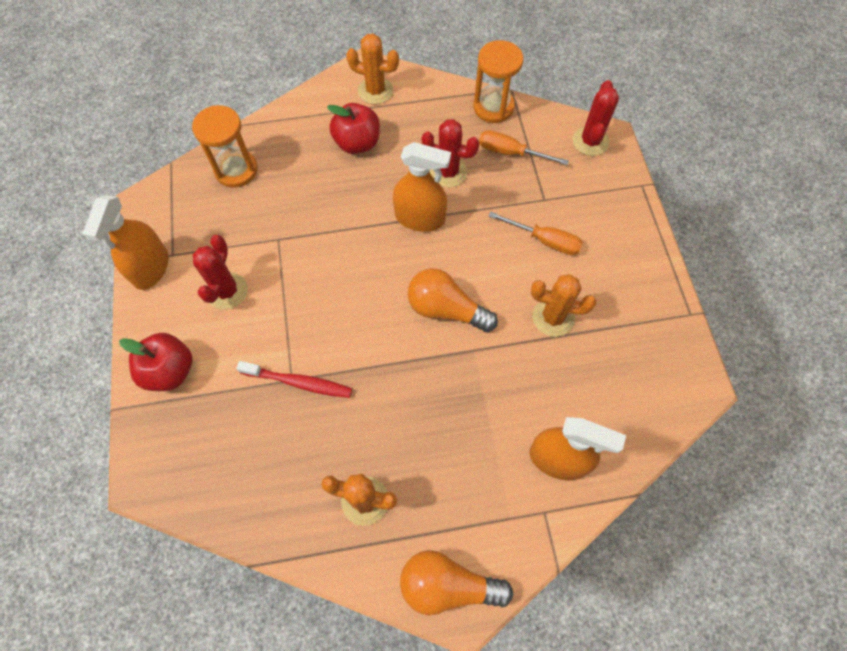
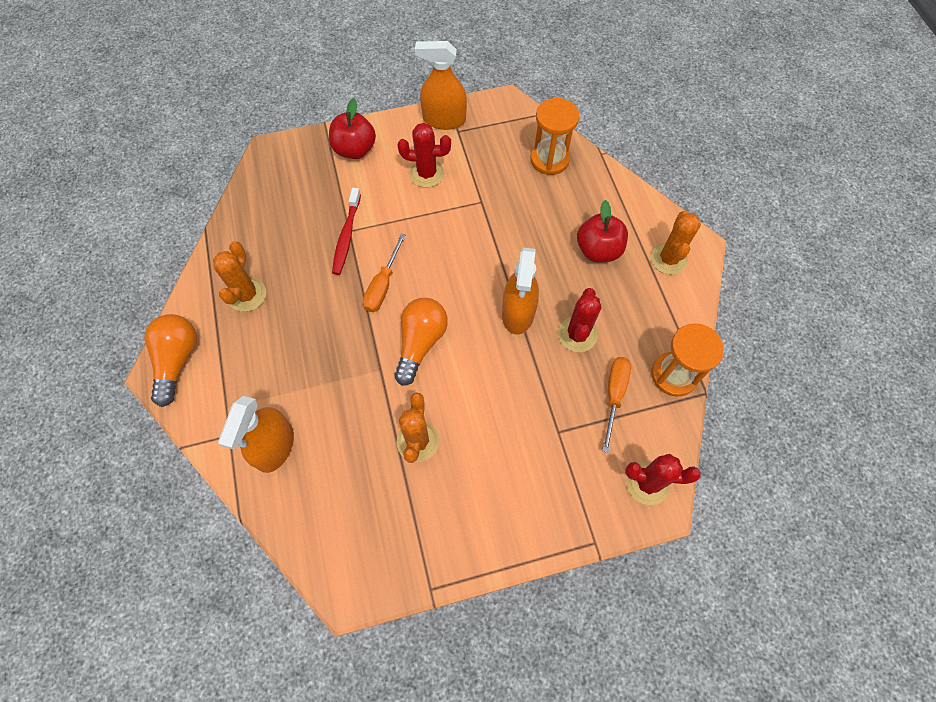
camera: 85 degrees right, 0 degrees up
orange screwdriver [489,212,583,255] -> orange screwdriver moved to [363,233,406,312]

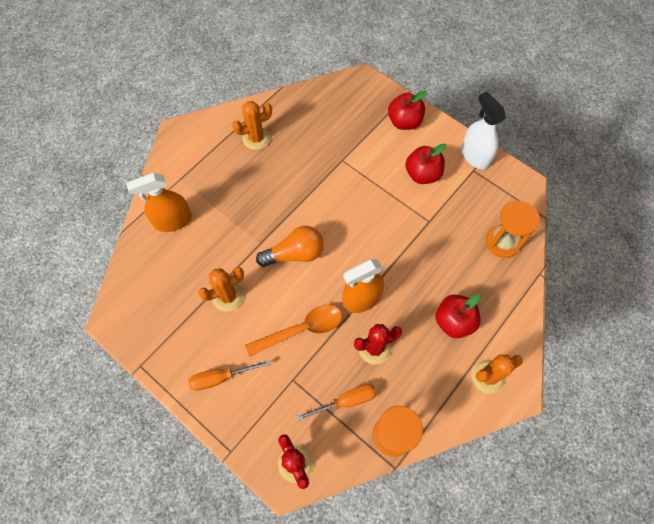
camera: 55 degrees right, 0 degrees up
orange light bulb [144,314,197,407] -> none
red toothbrush [332,188,361,275] -> none
orange screwdriver [363,233,406,312] -> orange screwdriver moved to [188,360,271,391]
red cactus [397,123,451,188] -> red apple [405,144,446,184]
orange spray bottle [415,41,467,130] -> white spray bottle [461,91,506,169]
none -> orange spoon [245,305,342,357]

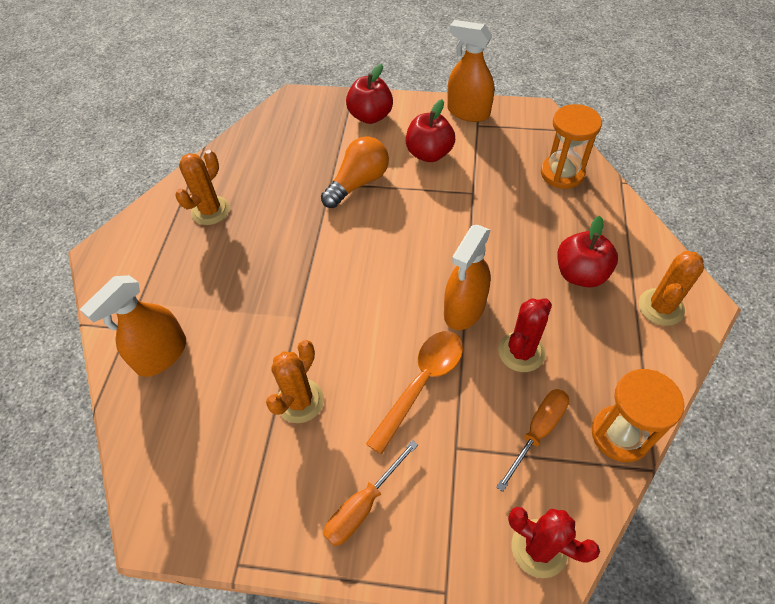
camera: 30 degrees left, 10 degrees down
orange light bulb [256,226,324,267] -> orange light bulb moved to [321,136,389,208]
white spray bottle [461,91,506,169] -> orange spray bottle [447,20,494,122]

